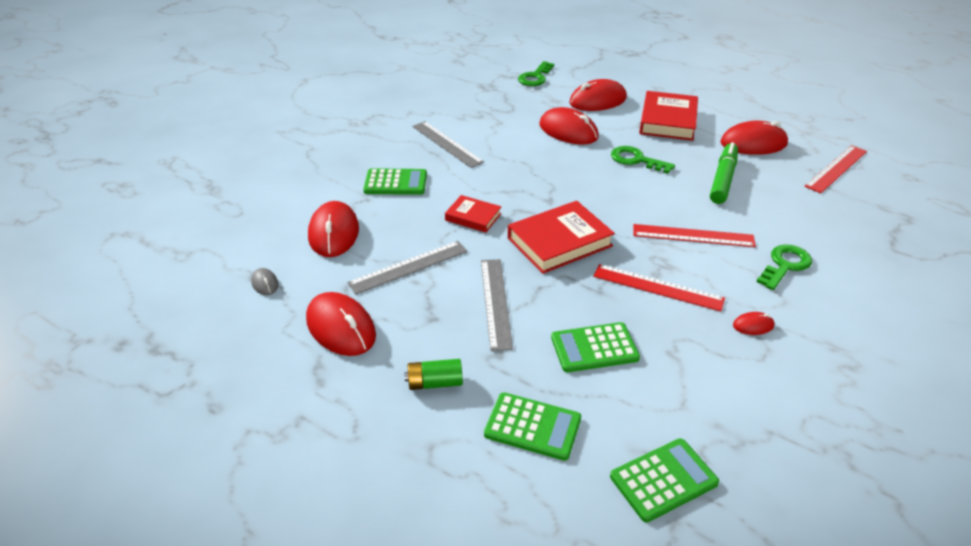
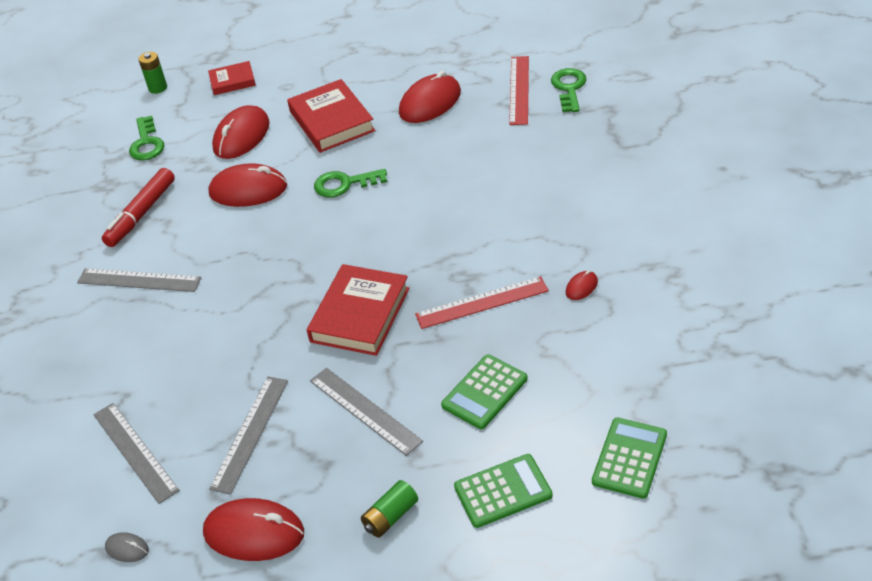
camera: 35 degrees left, 5 degrees up
red mouse [308,201,359,257] -> grey ruler [93,403,180,504]
green calculator [363,168,427,195] -> none
red book [445,195,501,233] -> red book moved to [208,61,256,95]
red ruler [634,224,756,247] -> none
green marker [710,142,738,204] -> none
green key [756,244,812,290] -> green key moved to [551,68,587,112]
none -> red marker [102,168,175,247]
none -> green battery [138,52,167,94]

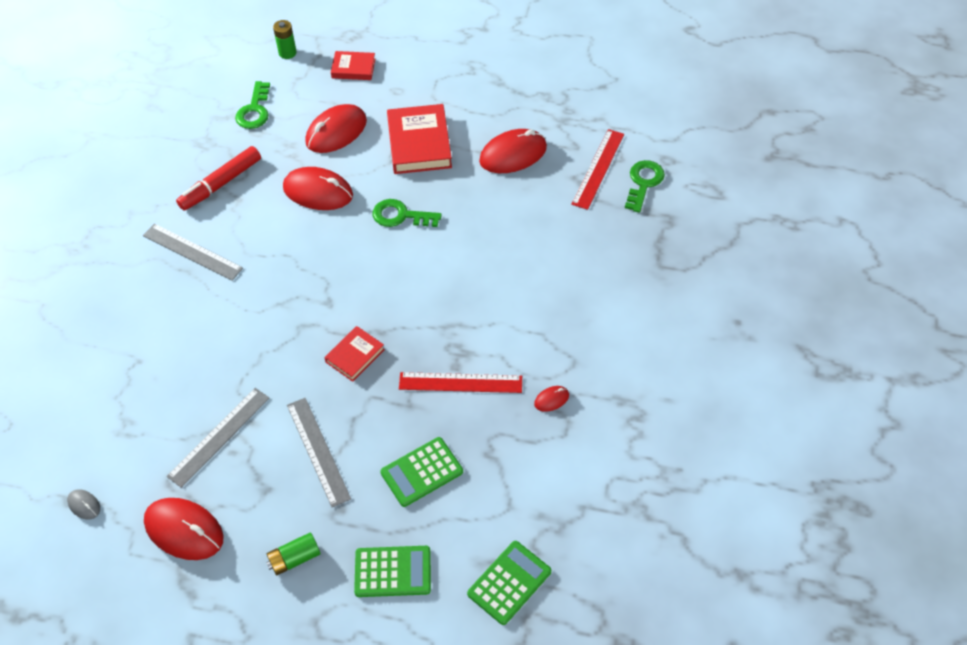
camera: 15 degrees right, 10 degrees up
grey ruler [93,403,180,504] -> none
red book [307,264,410,356] -> red book [324,326,385,382], size x0.57

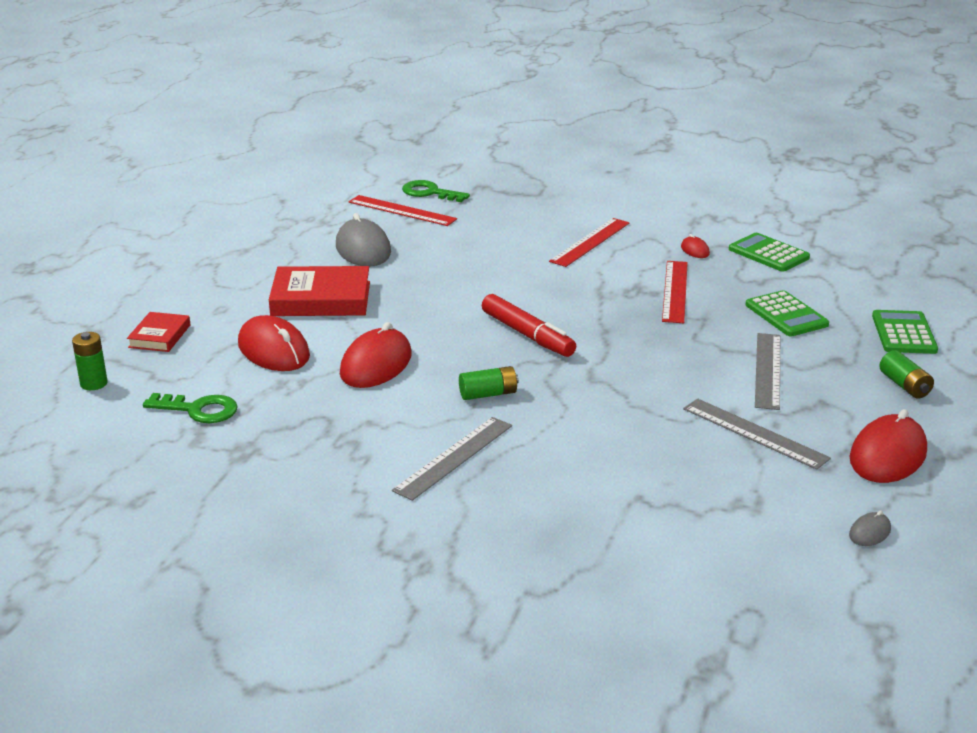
camera: 85 degrees left, 25 degrees down
red marker [176,146,261,211] -> red marker moved to [482,294,576,357]
grey ruler [287,398,351,507] -> grey ruler turned 60 degrees counterclockwise [755,333,780,410]
red book [324,326,385,382] -> none
green key [373,199,442,227] -> none
green calculator [467,541,551,625] -> green calculator moved to [729,233,810,272]
red mouse [479,129,547,173] -> grey mouse [336,213,391,266]
none -> green battery [459,366,519,400]
none -> red ruler [549,218,630,267]

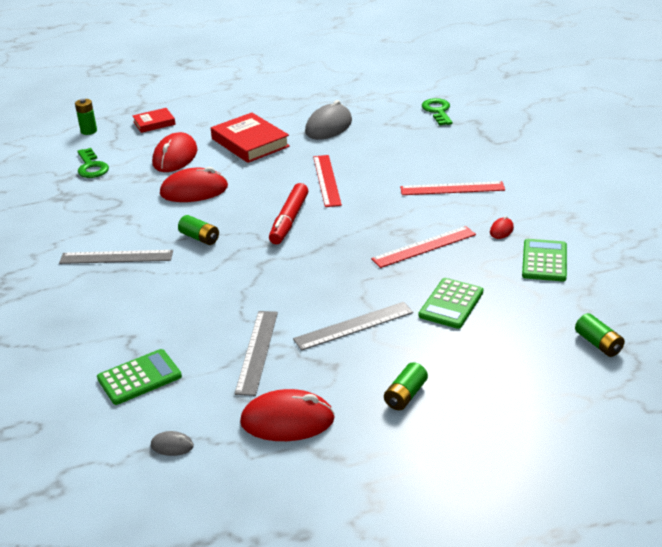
camera: 55 degrees right, 5 degrees up
red ruler [349,195,457,226] -> red ruler moved to [313,155,342,207]
green calculator [872,310,938,354] -> green calculator moved to [97,349,182,405]
none -> green battery [575,313,625,357]

